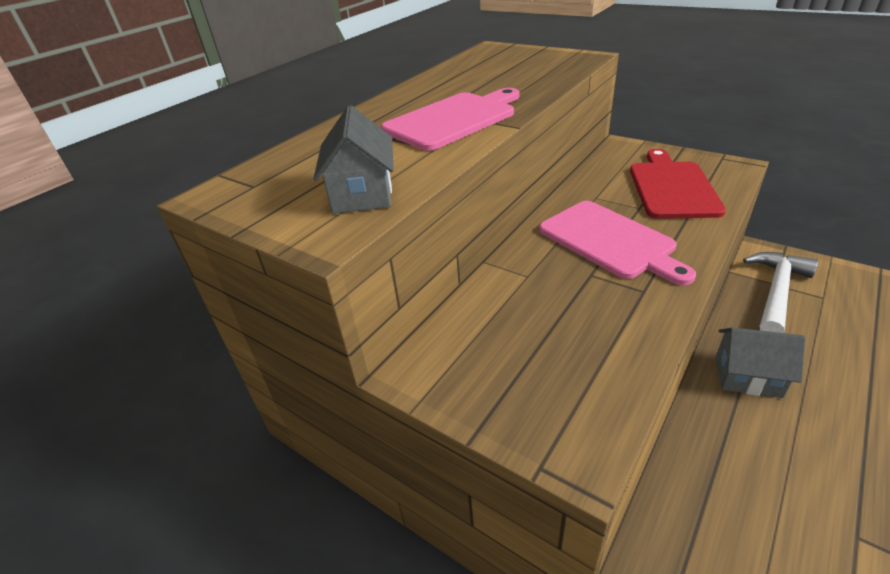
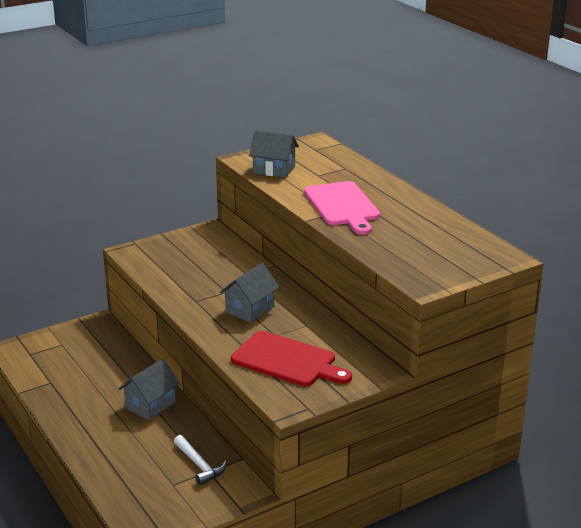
camera: 110 degrees right, 10 degrees down
pink cutting board [539,201,696,285] -> grey house [220,263,280,322]
white hammer [743,252,818,333] -> white hammer [174,435,227,485], size x0.64

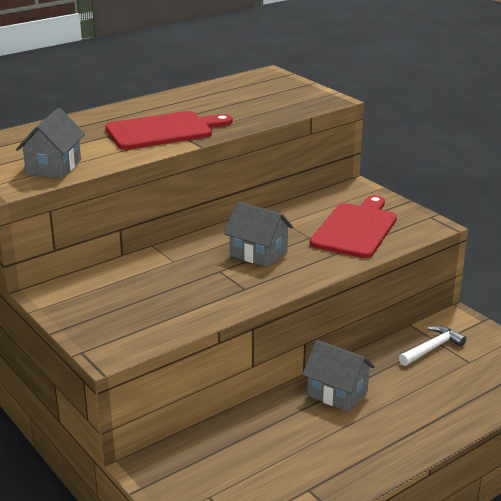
camera: 95 degrees left, 0 degrees up
pink cutting board [304,181,380,235] -> red cutting board [105,111,233,150]

